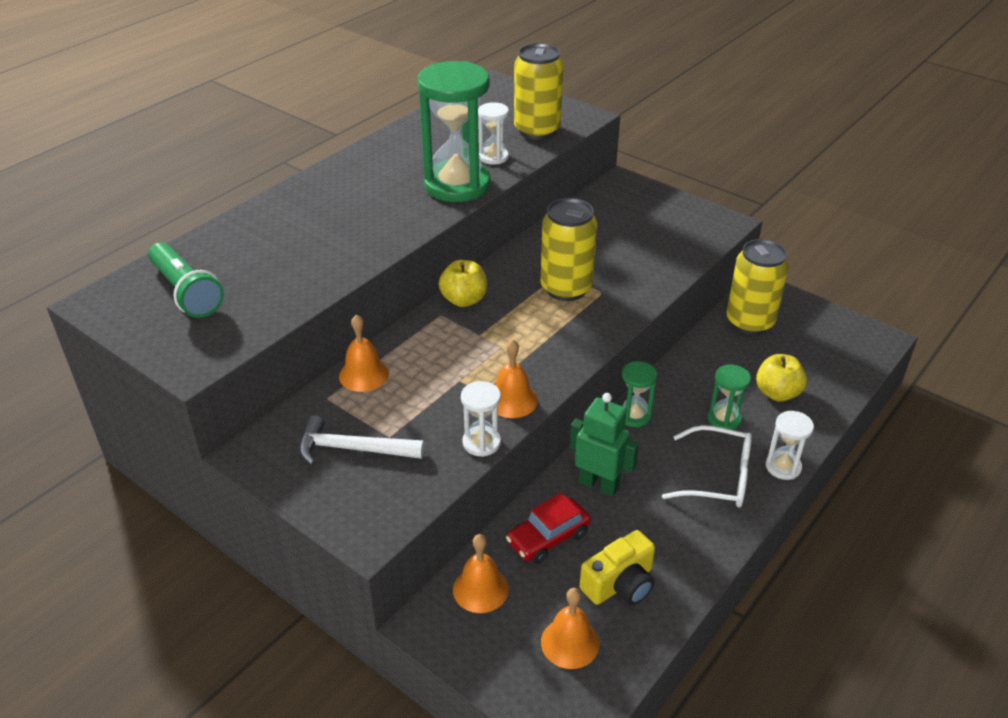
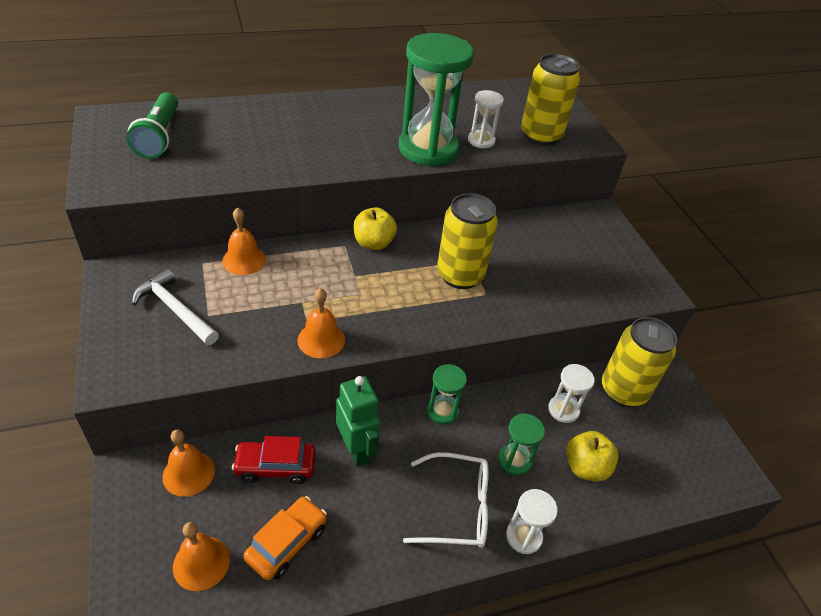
camera: 30 degrees right, 5 degrees up
white hourglass [461,381,501,457] -> white hourglass moved to [548,364,595,423]
yellow camera [580,530,655,605] -> orange car [243,496,327,580]
white glasses [662,425,752,508] -> white glasses turned 45 degrees counterclockwise [403,452,489,548]

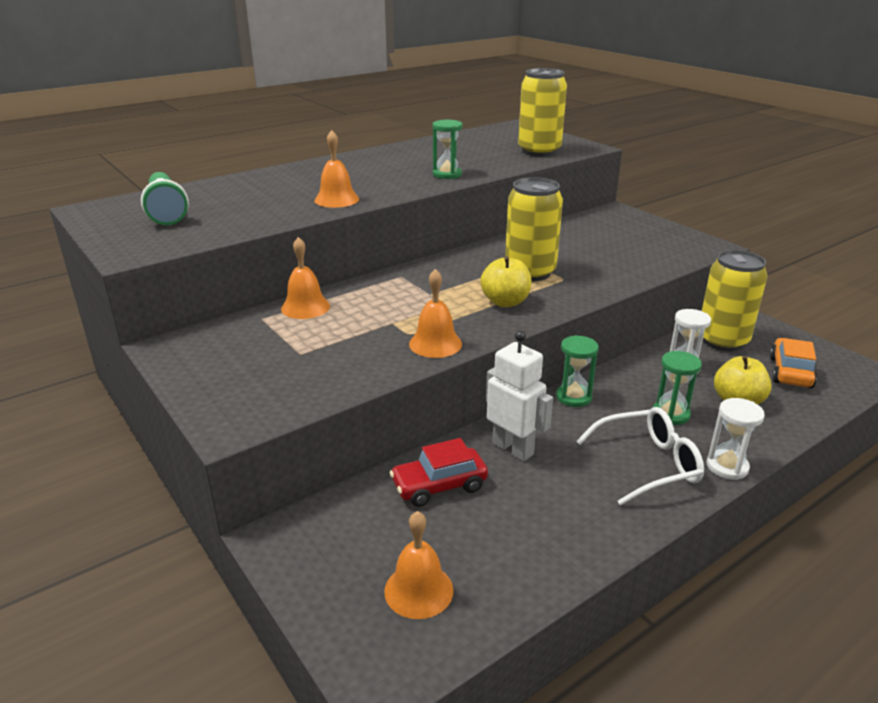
camera: 15 degrees left, 15 degrees down
white hammer [132,269,219,345] -> none
orange bell [162,429,215,497] -> orange bell moved to [314,130,359,208]
orange car [243,496,327,580] -> orange car moved to [770,338,817,388]
green robot [336,376,380,467] -> white robot [486,331,553,461]
yellow apple [354,207,397,250] -> yellow apple moved to [480,256,532,307]
green hourglass [398,33,474,166] -> green hourglass [433,120,463,179], size x0.47
white hourglass [468,90,504,148] -> none

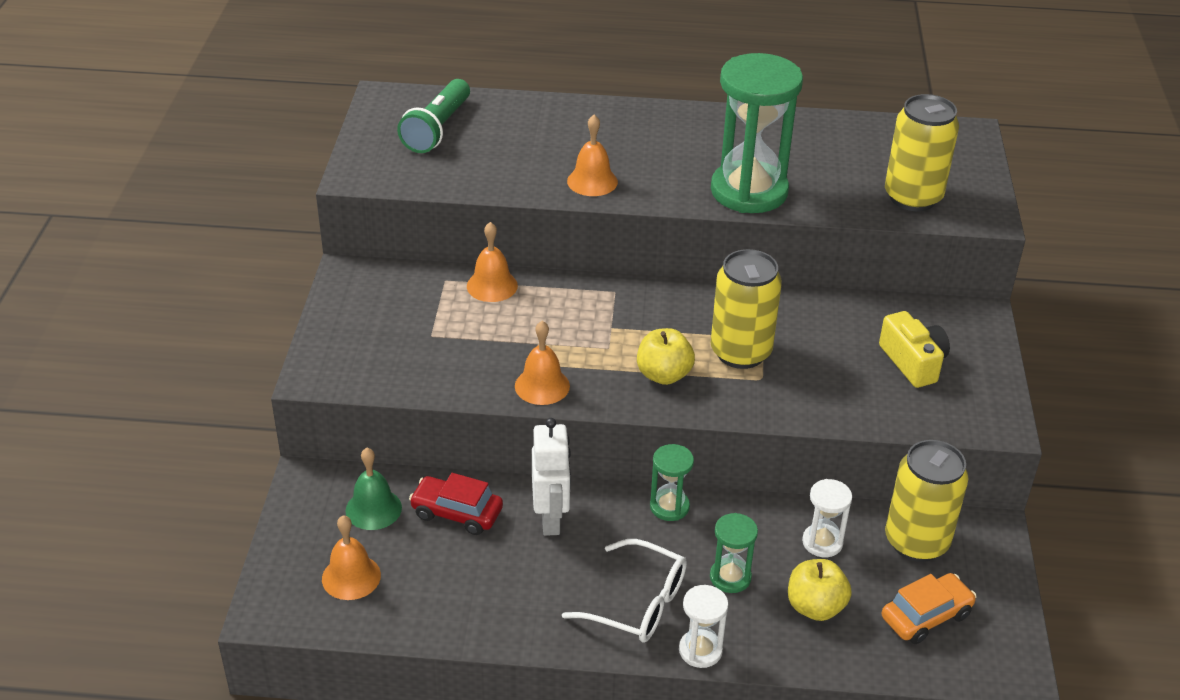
camera: 40 degrees right, 10 degrees up
green hourglass [433,120,463,179] -> green hourglass [711,53,803,213], size x2.13
none -> green bell [346,448,402,530]
none -> yellow camera [879,311,950,388]

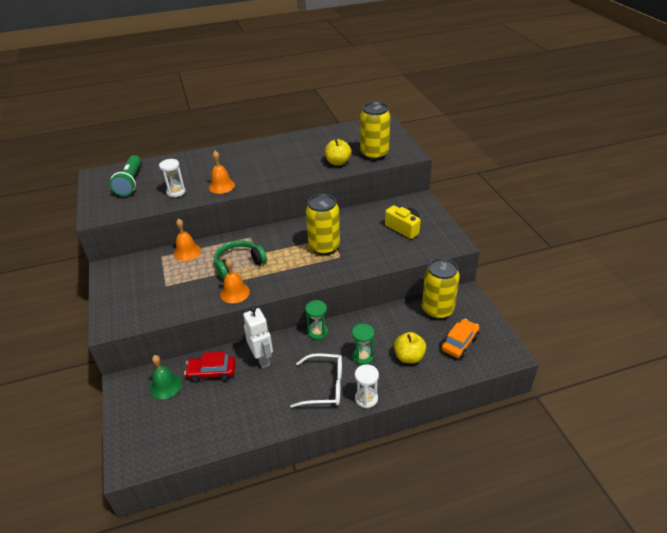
camera: 20 degrees left, 0 degrees up
orange bell [322,515,381,600] -> none
yellow apple [637,328,695,385] -> yellow apple moved to [325,139,351,166]
green hourglass [711,53,803,213] -> none
white hourglass [802,479,852,557] -> white hourglass moved to [159,159,186,197]
none -> green headphones [214,240,267,279]

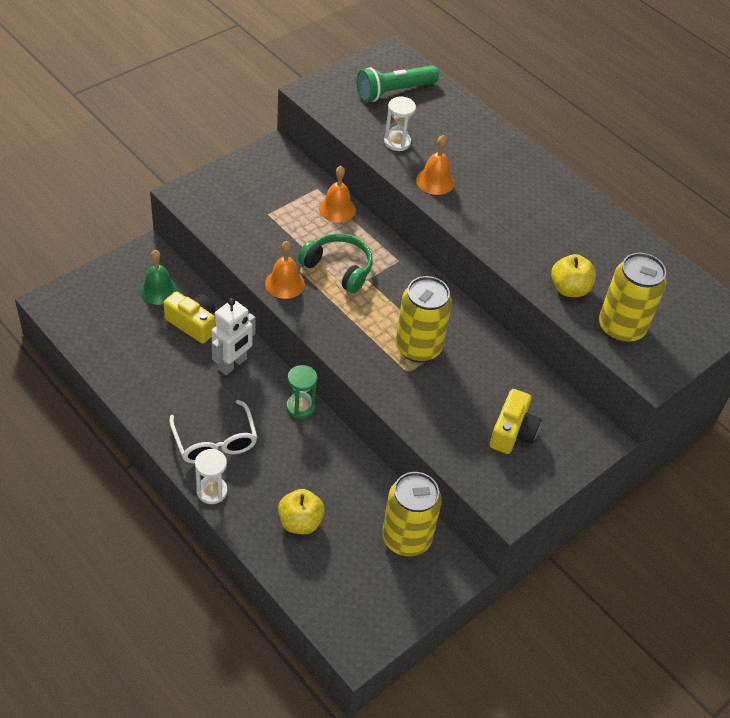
camera: 60 degrees right, 10 degrees up
red car [184,351,236,383] -> yellow camera [164,291,215,344]
green hourglass [352,324,374,365] -> none
orange car [441,319,479,358] -> none

